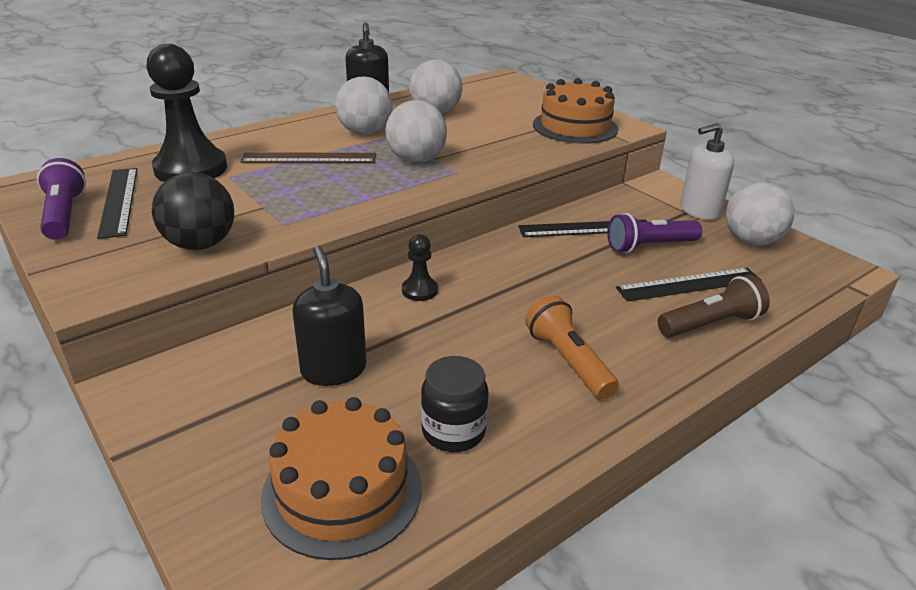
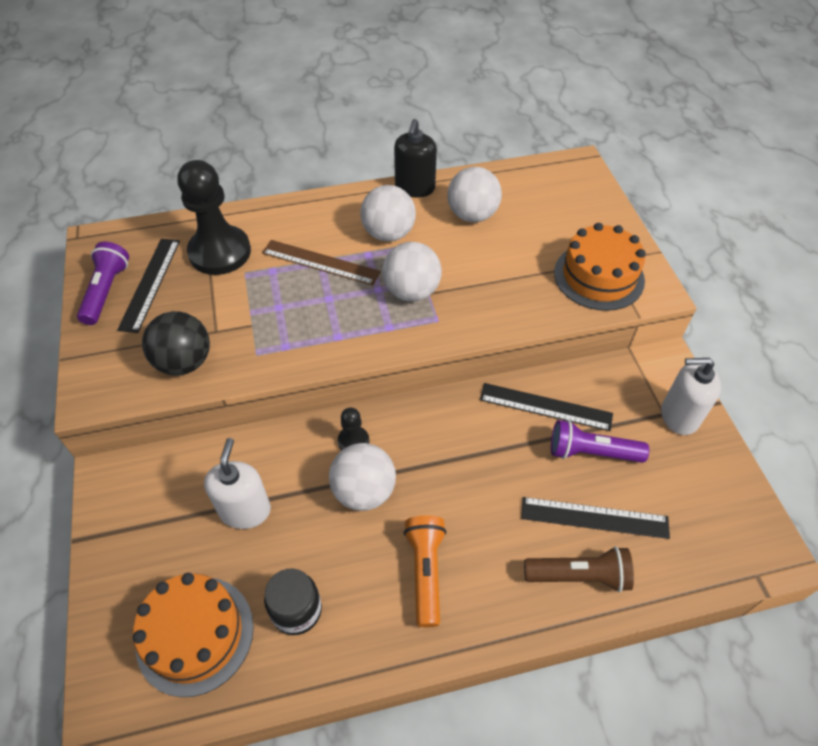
camera: 25 degrees right, 20 degrees up
black soap dispenser [293,246,367,386] -> white soap dispenser [204,438,271,529]
white ball [726,182,794,246] -> white ball moved to [329,443,396,511]

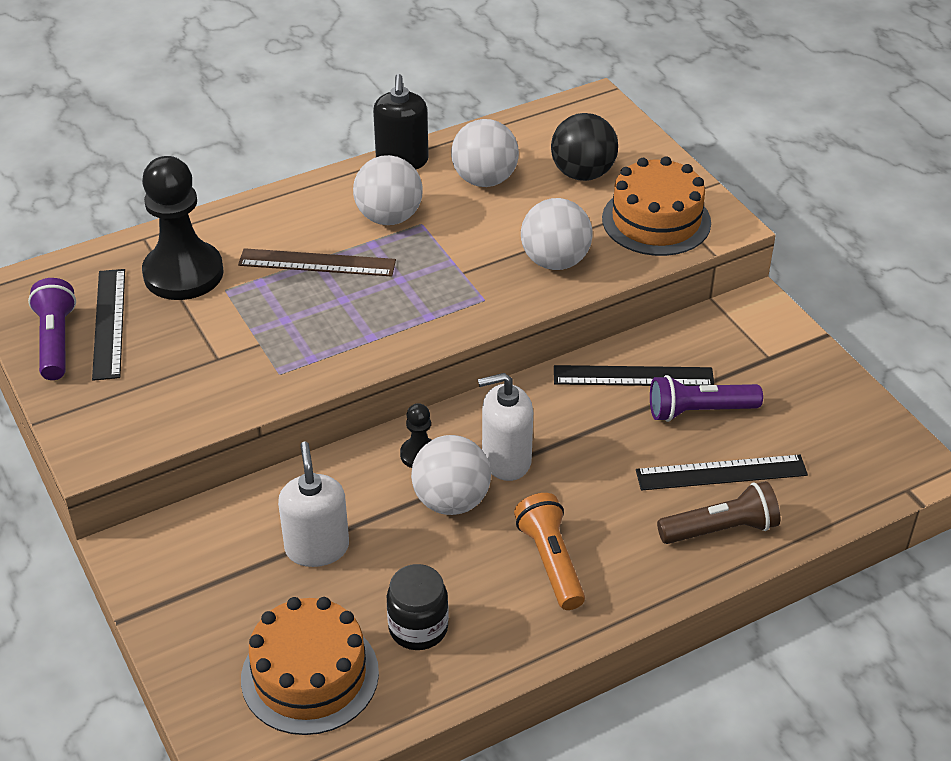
camera: 15 degrees left, 10 degrees down
black ball [142,311,210,375] -> black ball moved to [551,113,618,181]
white ball [382,242,442,302] -> white ball moved to [521,198,593,270]
white soap dispenser [661,358,721,435] -> white soap dispenser moved to [478,373,533,481]

